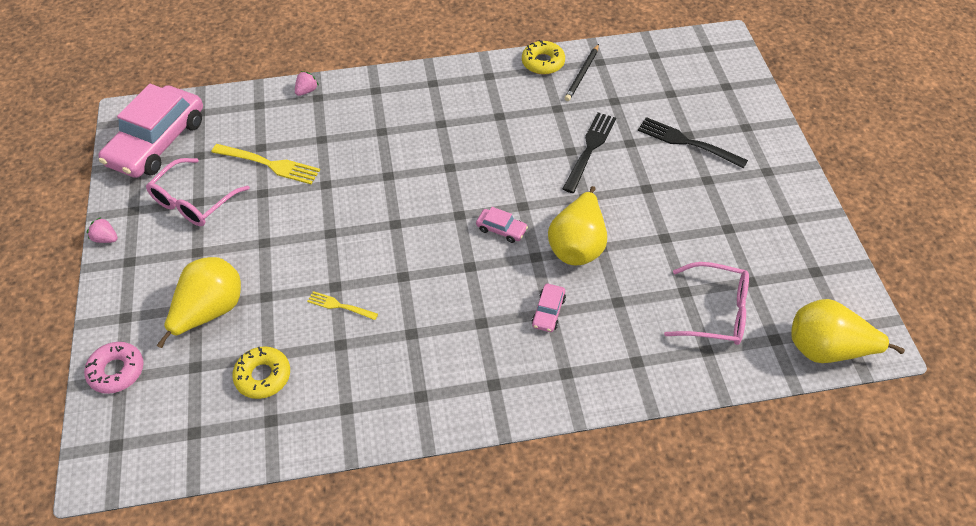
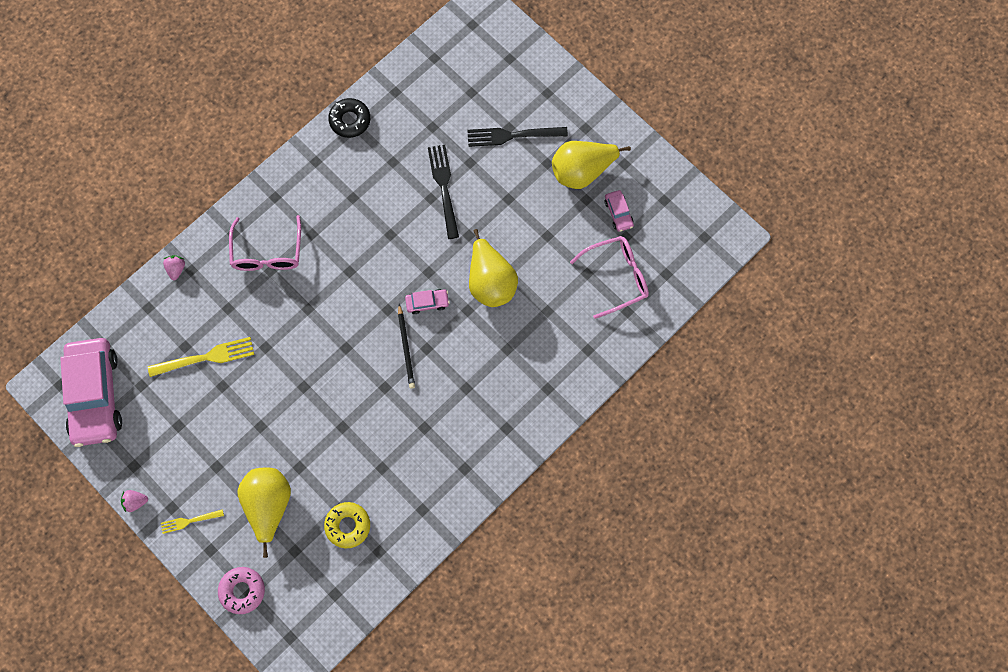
camera: 35 degrees left, 20 degrees up
pink glasses [146,158,250,226] -> pink glasses moved to [229,215,301,271]
yellow fork [307,291,378,320] -> yellow fork moved to [161,509,224,534]
yellow donut [522,40,565,75] -> black donut [328,98,370,138]
pink car [531,284,566,332] -> pink car moved to [605,190,634,232]
black pencil [565,44,599,101] -> black pencil moved to [398,304,415,389]
yellow pear [791,299,905,363] -> yellow pear moved to [552,141,631,189]

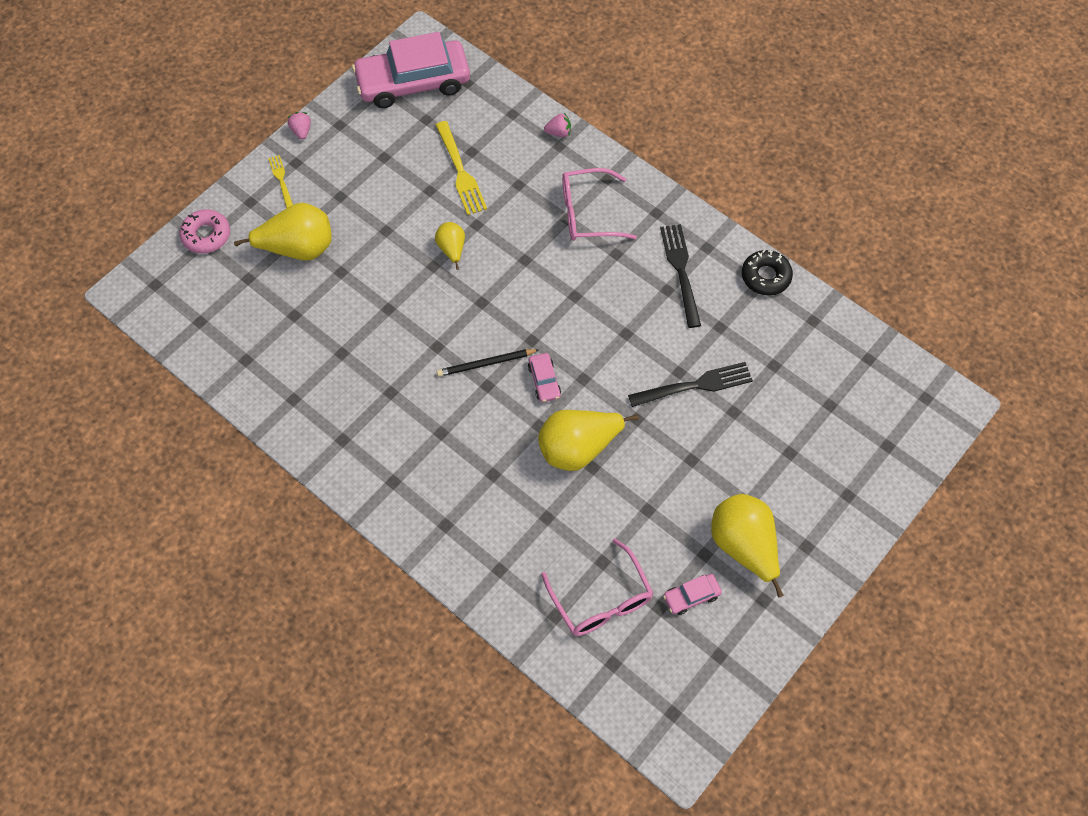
camera: 85 degrees right, 10 degrees down
yellow donut [324,502,370,548] -> none
black fork [467,127,568,147] -> black fork moved to [660,224,701,328]
none -> yellow pear [435,222,465,270]

